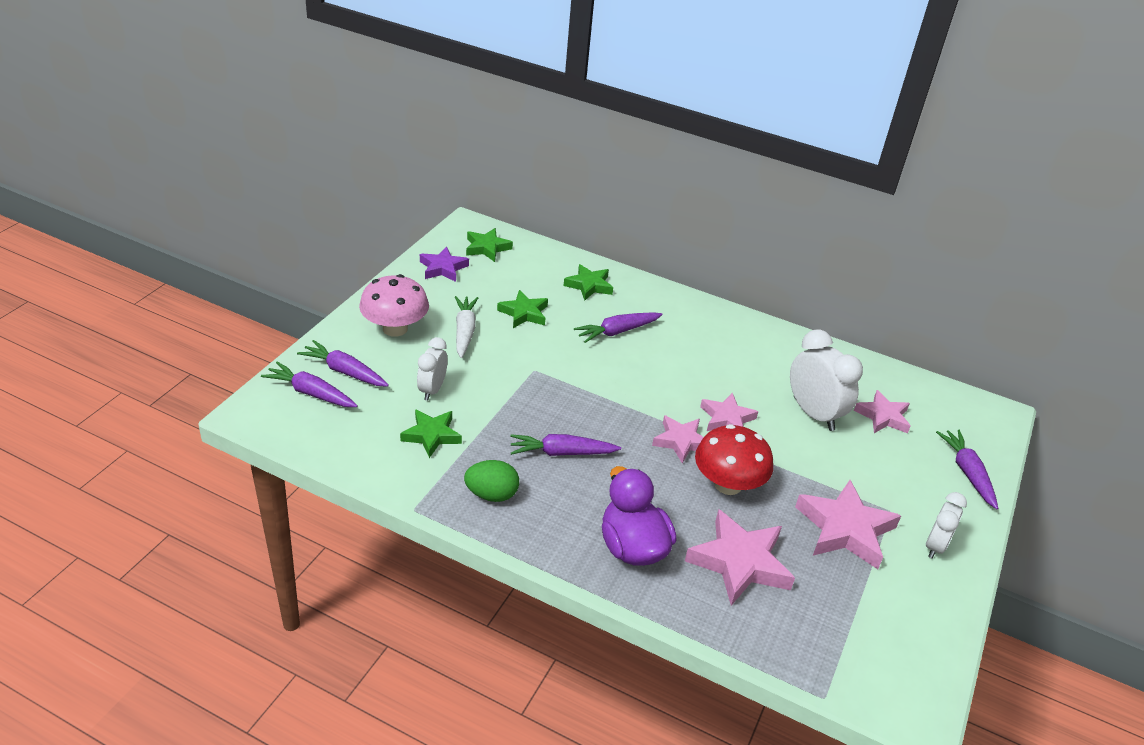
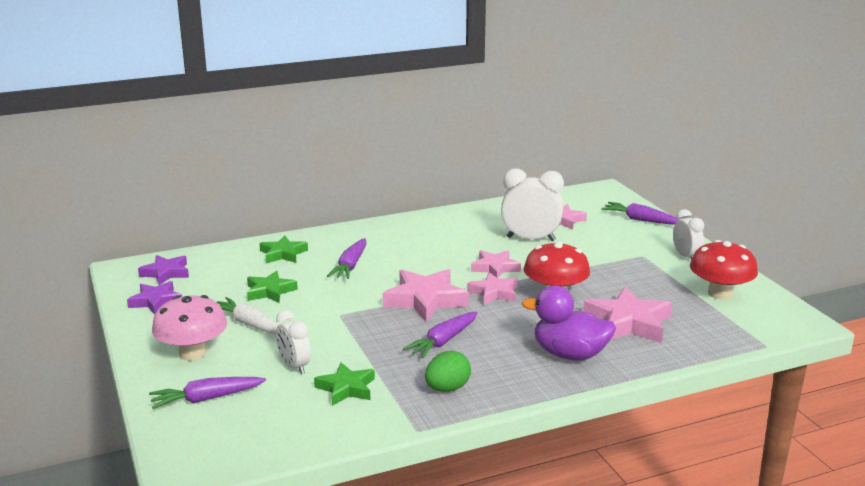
camera: 45 degrees left, 15 degrees down
purple carrot [261,362,358,407] -> none
green star [466,228,513,262] -> purple star [138,255,189,285]
pink star [795,480,901,569] -> pink star moved to [383,269,469,322]
none -> red mushroom [690,240,758,300]

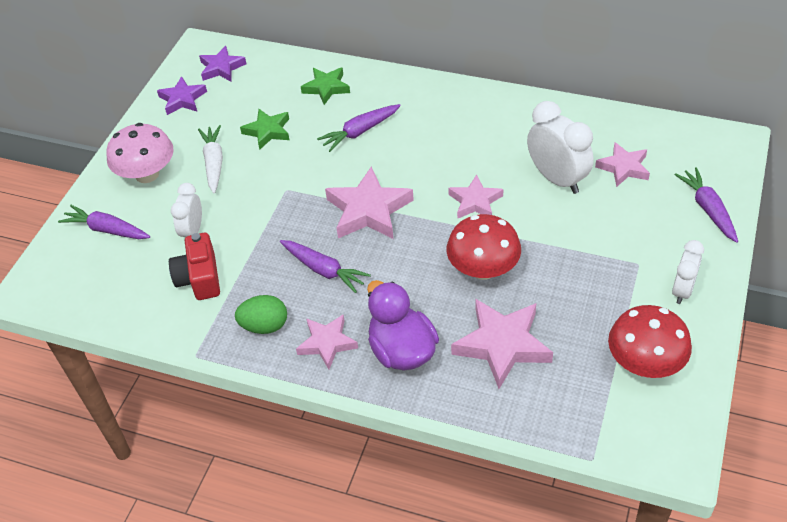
camera: 45 degrees right, 25 degrees up
green star [314,363,375,406] -> red camera [169,233,220,300]
purple carrot [403,312,478,358] -> purple carrot turned 135 degrees counterclockwise [280,240,371,293]
pink star [467,272,518,305] -> pink star moved to [296,314,358,369]

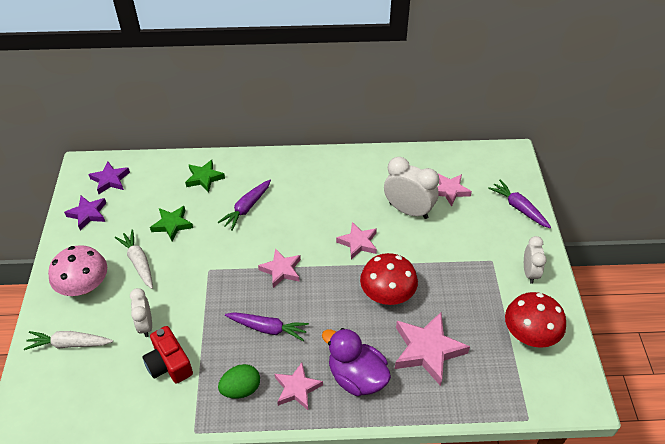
camera: 25 degrees left, 0 degrees up
purple carrot [58,205,150,239] -> white carrot [24,331,113,350]
pink star [325,167,414,239] -> pink star [258,248,301,288], size x0.62

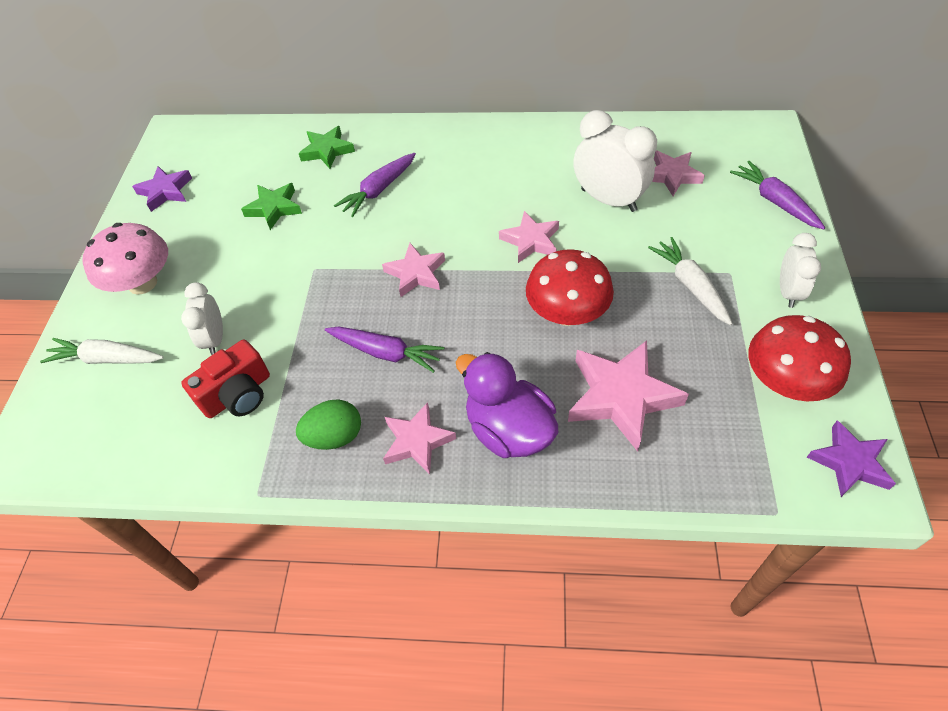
camera: 10 degrees right, 5 degrees up
purple star [88,162,130,194] -> purple star moved to [807,420,896,497]
white carrot [115,229,153,289] -> white carrot moved to [648,237,733,325]
red camera [142,326,193,384] -> red camera turned 105 degrees counterclockwise [181,340,270,418]

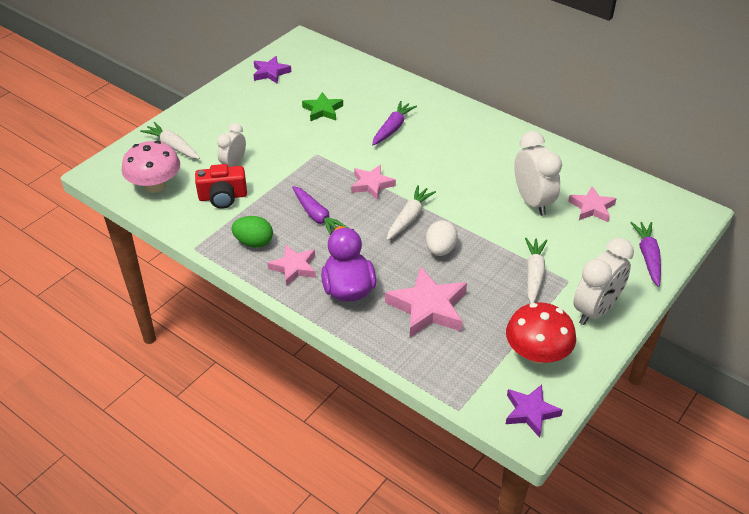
camera: 30 degrees right, 10 degrees down
pink mushroom [82,223,168,295] -> pink mushroom moved to [122,141,180,193]
green star [299,126,355,169] -> none
purple carrot [334,153,416,217] -> purple carrot turned 135 degrees clockwise [372,101,417,145]
pink star [499,211,559,263] -> none
red mushroom [526,249,614,326] -> white egg [426,220,458,256]
white clock [780,233,821,308] -> white clock [574,238,634,325], size x1.63
none -> white carrot [387,185,436,240]

